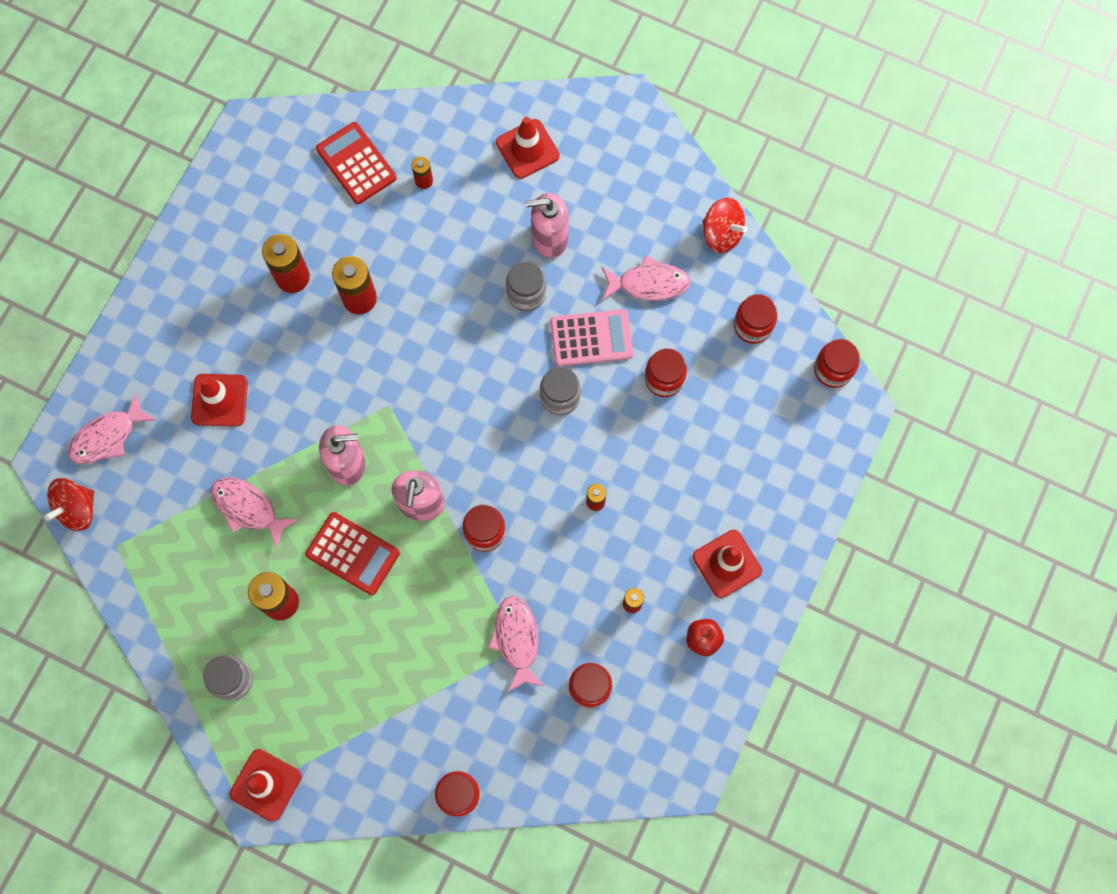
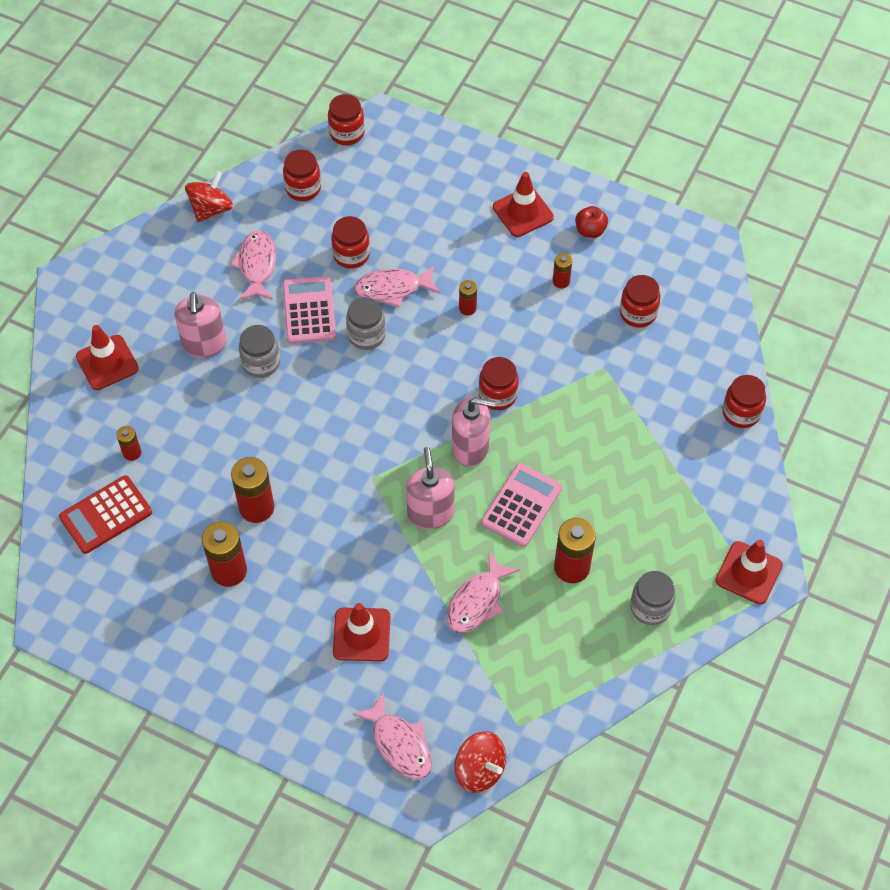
camera: 90 degrees left, 15 degrees down
red calculator [305,512,400,595] -> pink calculator [481,463,562,547]
pink fish [488,596,544,692] -> pink fish moved to [354,266,440,308]

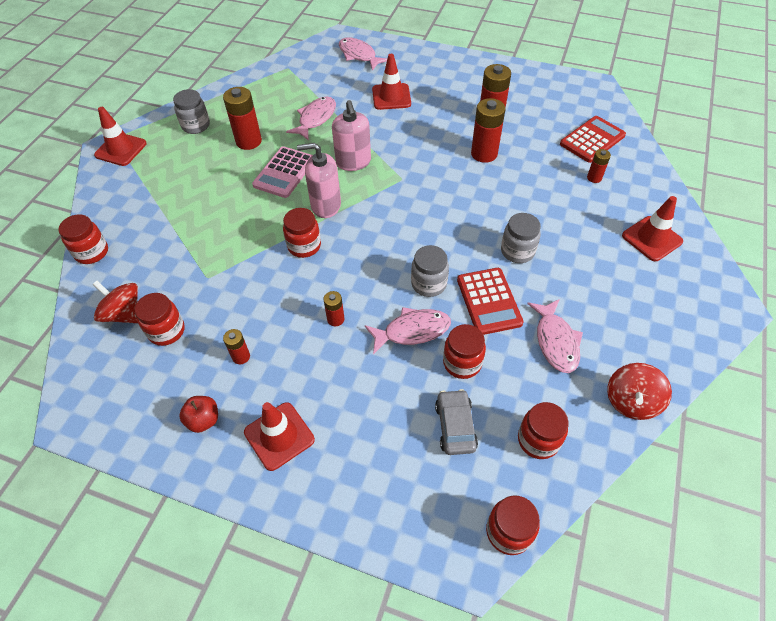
camera: 175 degrees right, 5 degrees down
pink soap dispenser [174,292,226,358] -> none
pink calculator [283,276,336,344] -> red calculator [457,268,524,335]
red spinning top [454,731,506,793] -> red spinning top moved to [92,281,138,323]
none -> grey car [435,389,478,455]

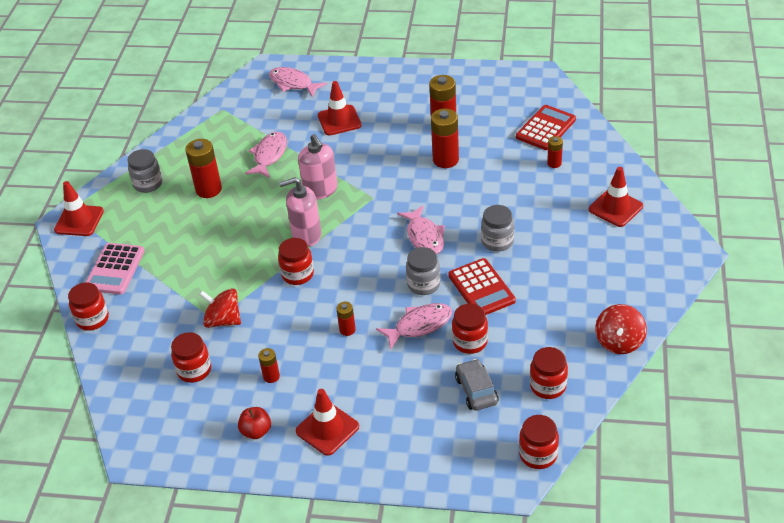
camera: 10 degrees left, 10 degrees down
red spinning top [92,281,138,323] -> red spinning top moved to [199,288,241,328]
pink calculator [252,146,313,198] -> pink calculator moved to [86,243,145,295]
pink fish [527,299,583,373] -> pink fish moved to [397,205,445,255]

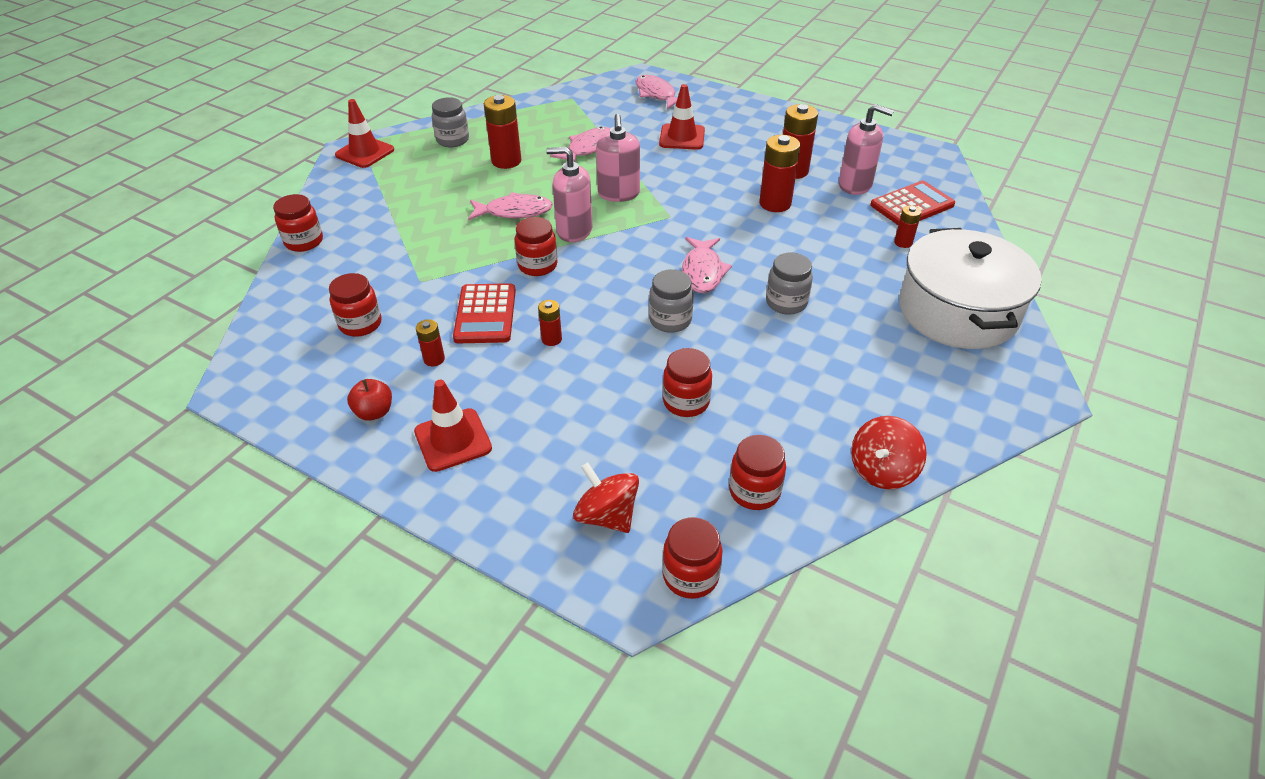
camera: 20 degrees right, 0 degrees up
pink calculator [86,243,145,295] -> none
red spinning top [199,288,241,328] -> red spinning top moved to [573,462,639,533]
pink fish [376,303,452,350] -> pink fish moved to [468,192,553,221]
red calculator [448,258,516,315] -> red calculator moved to [453,283,516,343]
grey car [455,359,498,411] -> none
red traffic cone [589,167,643,227] -> white pot [899,228,1042,349]
none -> pink soap dispenser [839,104,894,195]

